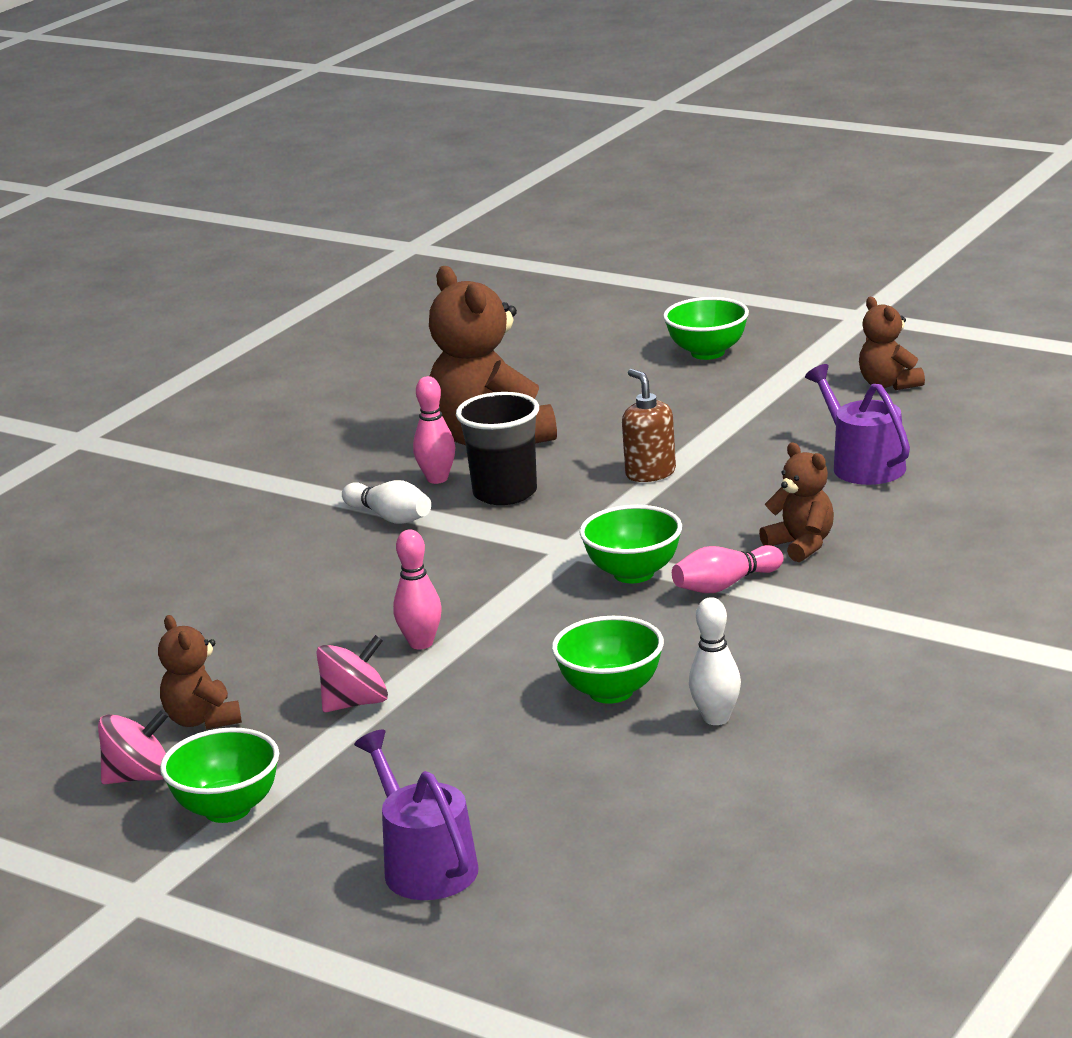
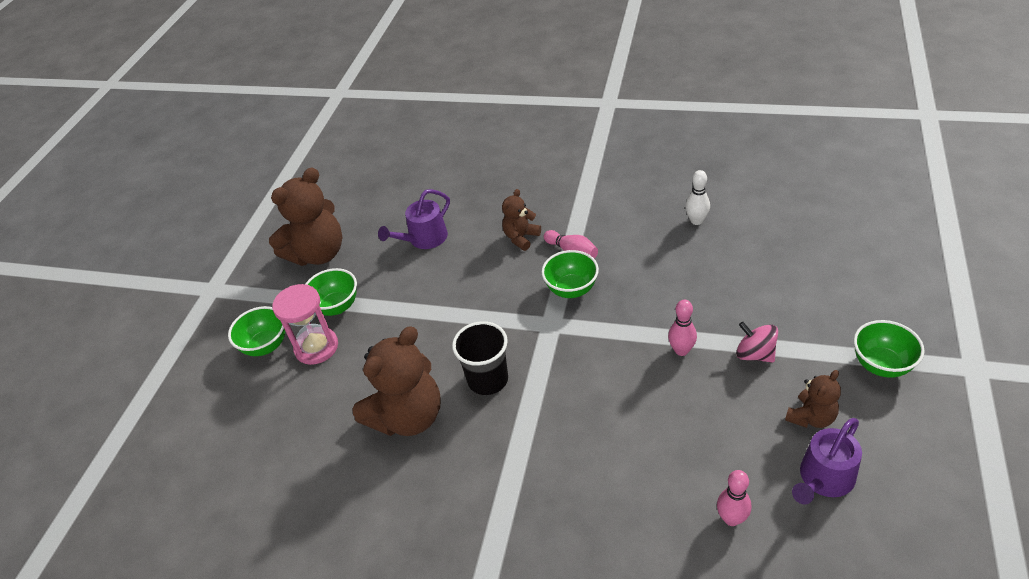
camera: 105 degrees left, 20 degrees up
pink spinning top [98,709,169,784] -> none
white bowling pin [342,480,431,524] -> none
purple watering can [354,730,479,900] -> purple watering can moved to [792,418,862,504]
pink bowling pin [413,376,455,484] -> pink bowling pin moved to [717,470,751,526]
green bowl [552,616,664,704] -> green bowl moved to [306,268,357,316]
brown soap dispenser [622,369,676,482] -> none
brown teddy bear [859,297,925,390] -> brown teddy bear [269,167,342,266], size x1.93
none -> pink hourglass [272,284,338,365]

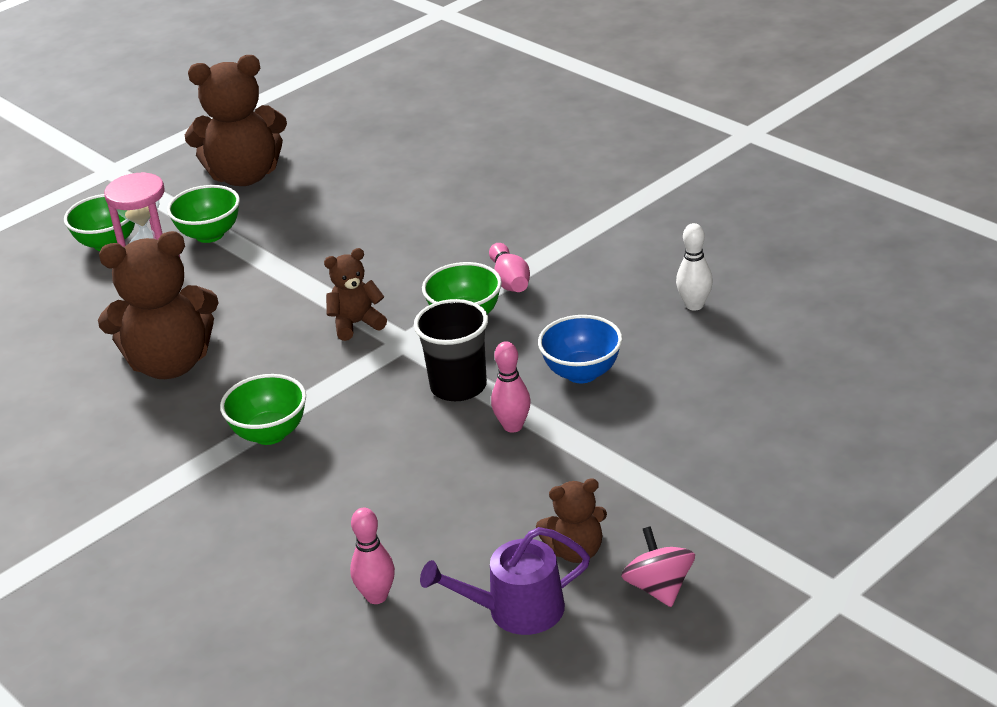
camera: 30 degrees right, 10 degrees down
purple watering can [378,189,450,249] -> none
black cup [452,321,508,395] -> black cup moved to [414,299,488,401]
brown teddy bear [502,189,541,251] -> brown teddy bear moved to [324,248,387,341]
pink spinning top [736,322,778,363] -> pink spinning top moved to [621,526,695,607]
green bowl [854,320,925,378] -> green bowl moved to [220,374,306,445]
none -> blue bowl [538,315,622,383]

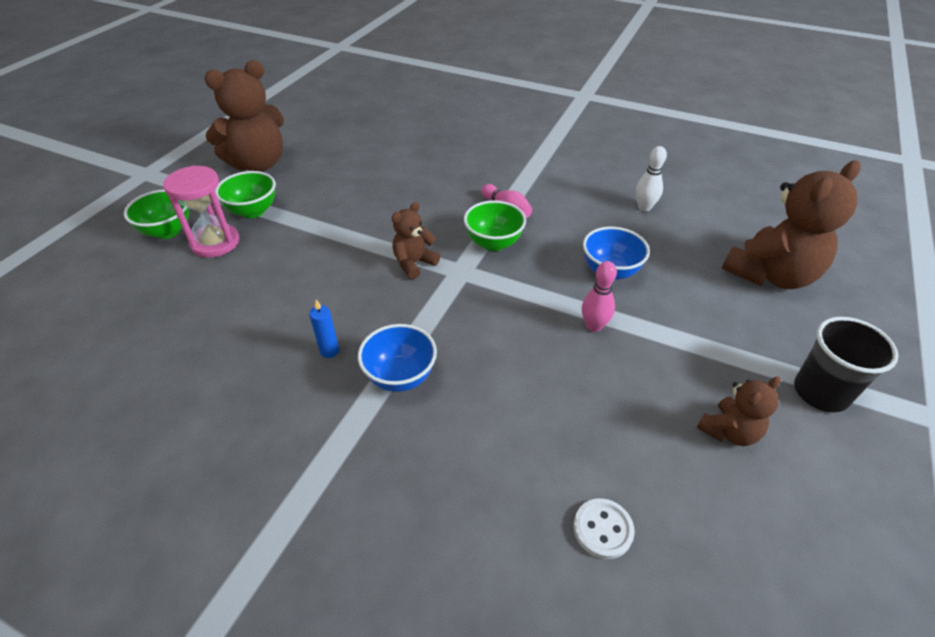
camera: 25 degrees left, 10 degrees up
brown teddy bear [98,231,219,379] -> brown teddy bear moved to [722,160,861,289]
green bowl [220,374,306,445] -> blue bowl [358,324,437,392]
pink bowling pin [350,508,395,604] -> white button [573,498,634,559]
black cup [414,299,488,401] -> black cup moved to [794,317,899,412]
purple watering can [420,527,590,635] -> none
pink spinning top [621,526,695,607] -> none
none -> blue candle [309,300,339,358]

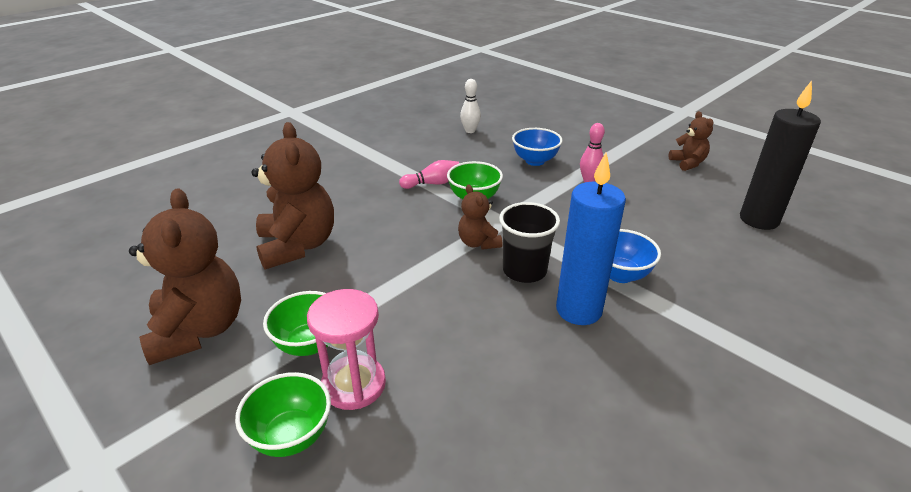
camera: 70 degrees left, 10 degrees down
blue candle [309,300,339,358] -> blue candle [556,152,626,325], size x2.47
white button [573,498,634,559] -> black candle [740,80,821,230]
brown teddy bear [722,160,861,289] -> brown teddy bear moved to [251,122,334,269]
black cup [794,317,899,412] -> black cup moved to [499,202,560,283]

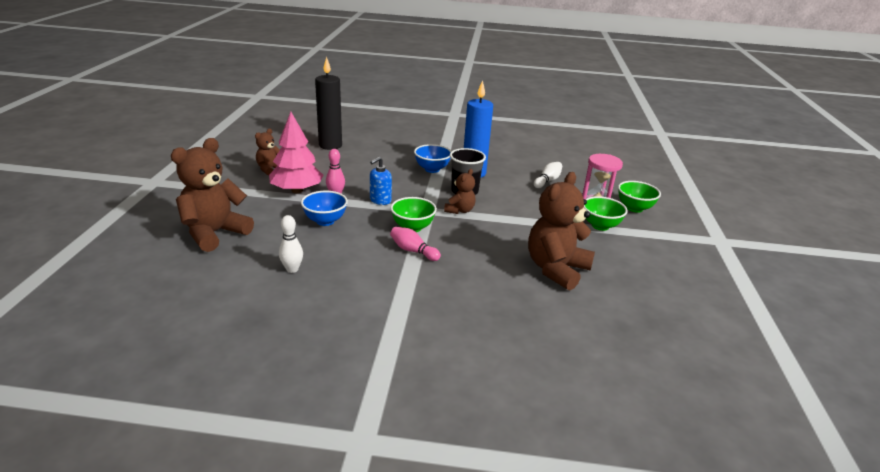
camera: 130 degrees left, 5 degrees down
brown teddy bear [129,188,241,365] -> brown teddy bear moved to [171,138,254,252]
none -> pink tree [269,112,324,193]
none -> blue soap dispenser [370,157,392,205]
none -> white bowling pin [534,162,562,188]

